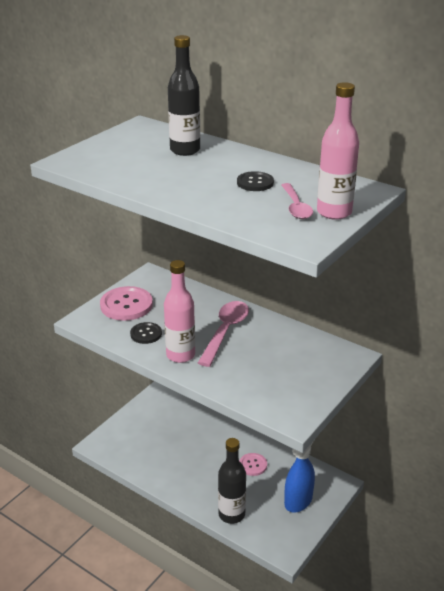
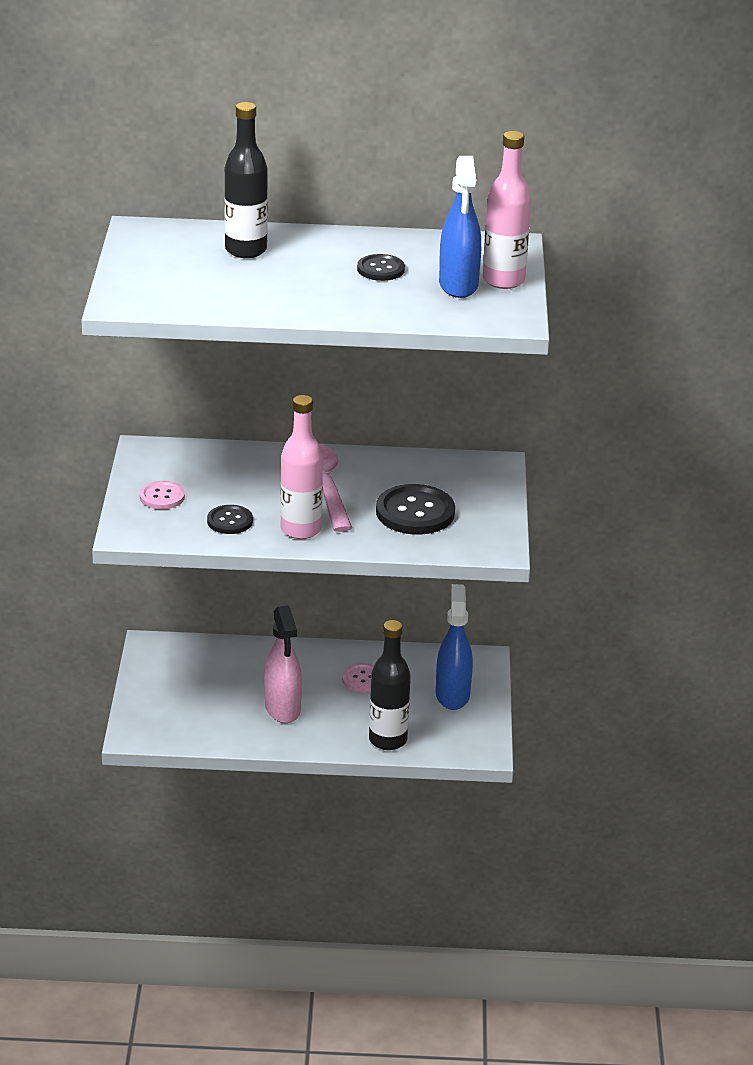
camera: 35 degrees left, 0 degrees up
pink button [100,286,153,321] -> pink button [140,481,185,509], size x0.57
pink spoon [281,183,313,219] -> blue spray bottle [439,156,481,298]
none -> pink spray bottle [264,605,302,723]
none -> black button [376,484,455,535]

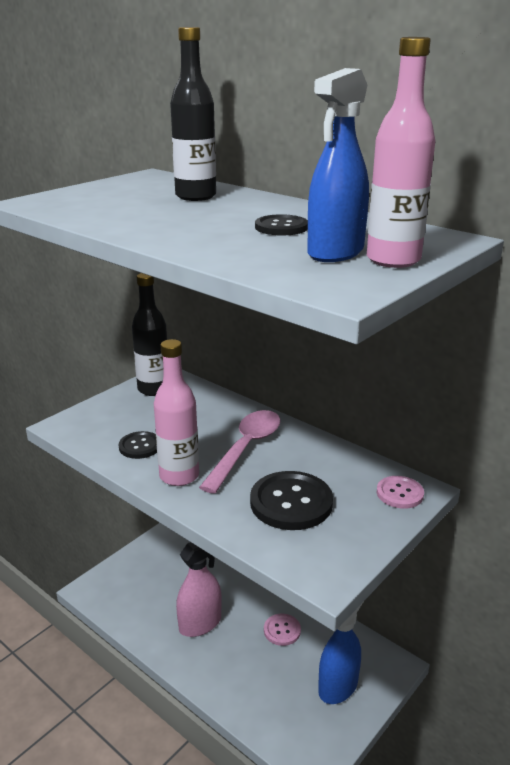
camera: 40 degrees right, 5 degrees down
pink button [140,481,185,509] -> pink button moved to [377,476,424,509]
pink spray bottle [264,605,302,723] -> pink spray bottle turned 150 degrees counterclockwise [176,542,222,637]
black bottle [369,620,411,750] -> black bottle moved to [132,273,167,396]

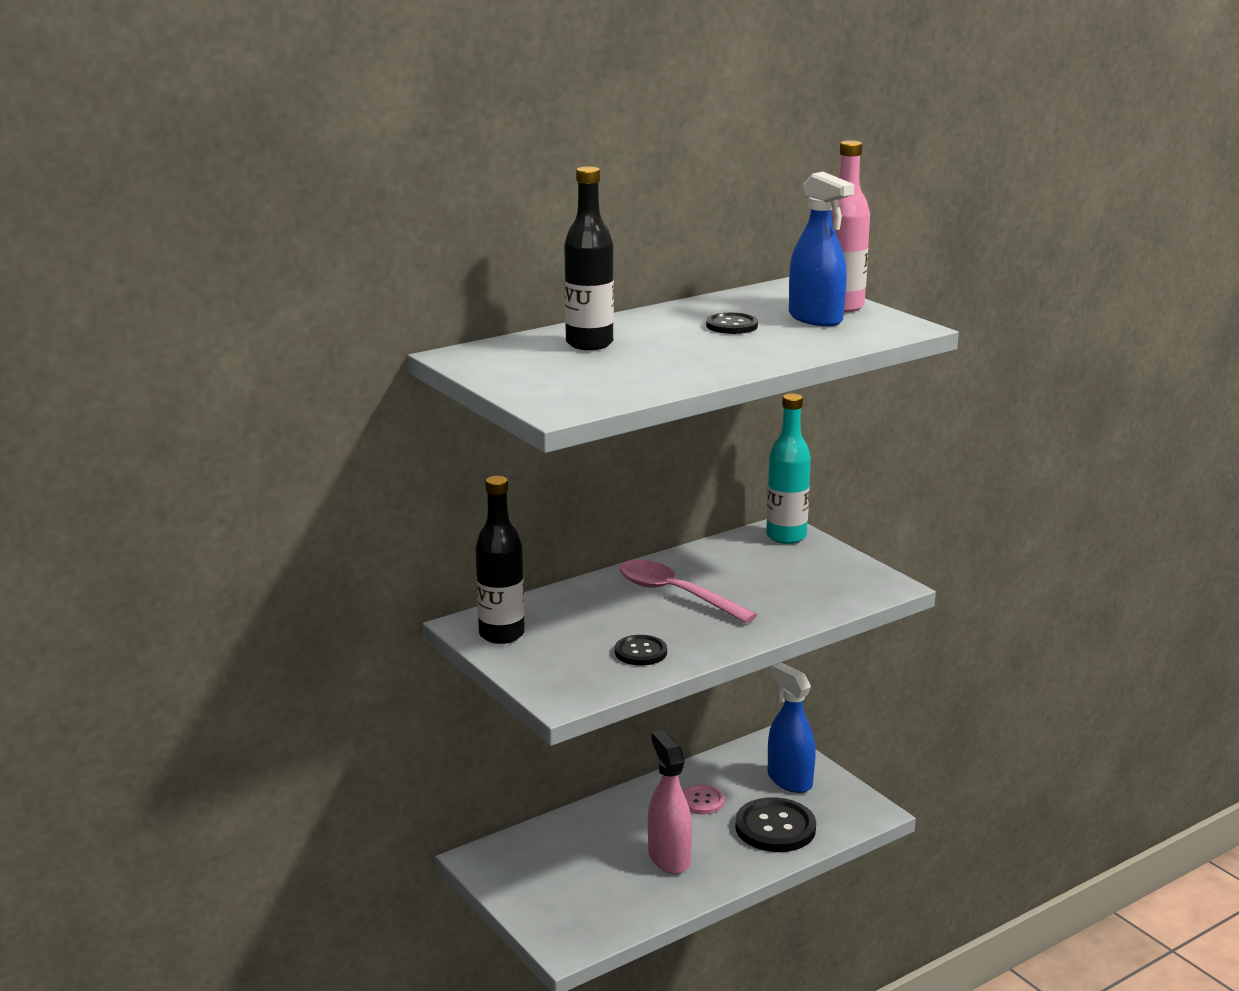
camera: 75 degrees left, 5 degrees down
pink bottle [154,339,199,486] -> none
black button [250,471,333,530] -> black button moved to [735,797,816,852]
pink button [377,476,424,509] -> turquoise bottle [766,393,811,544]

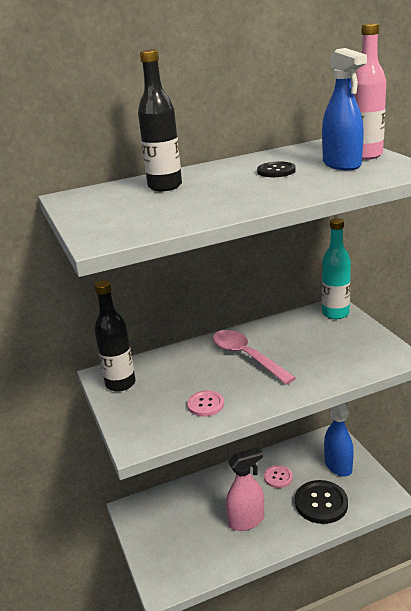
camera: 15 degrees right, 5 degrees up
black button [615,635,667,666] -> pink button [187,390,224,417]
pink spray bottle [648,730,692,874] -> pink spray bottle turned 75 degrees clockwise [226,447,264,531]

